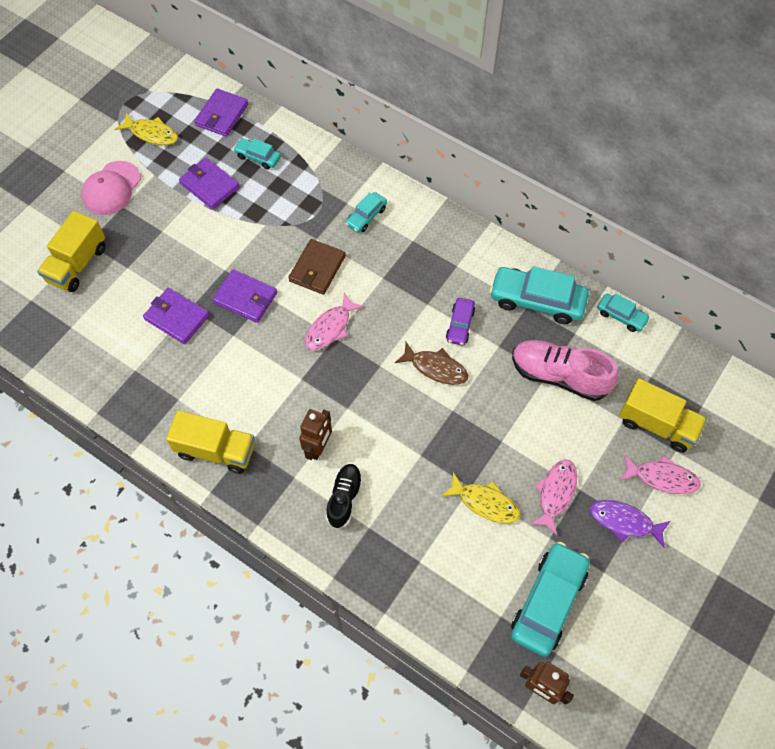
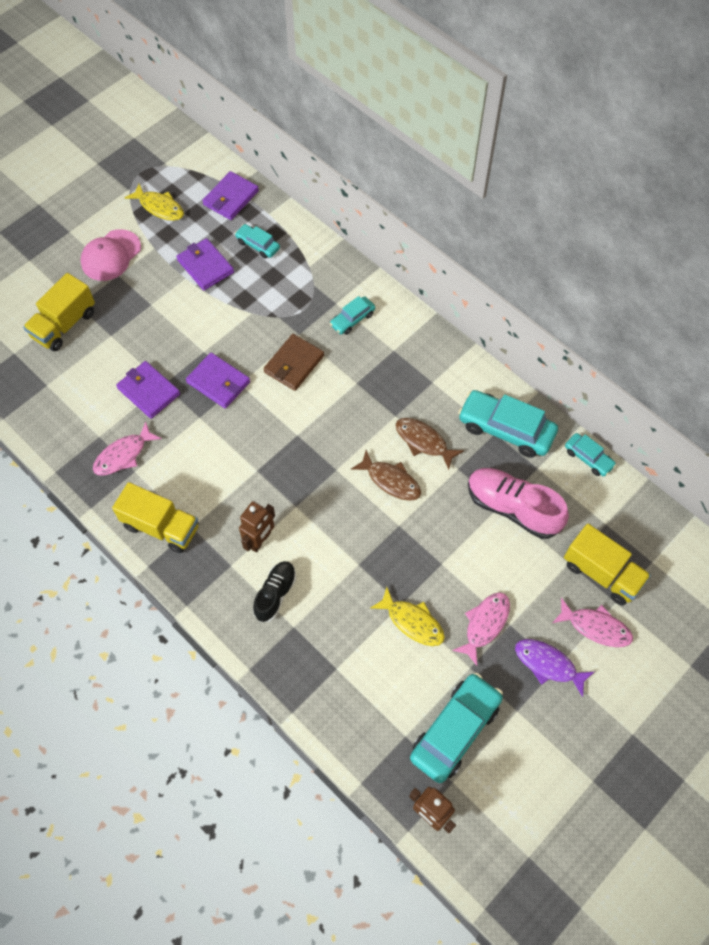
camera: 10 degrees right, 0 degrees up
pink fish [305,293,364,350] -> pink fish moved to [93,421,162,475]
purple car [446,298,475,345] -> brown fish [396,418,464,470]

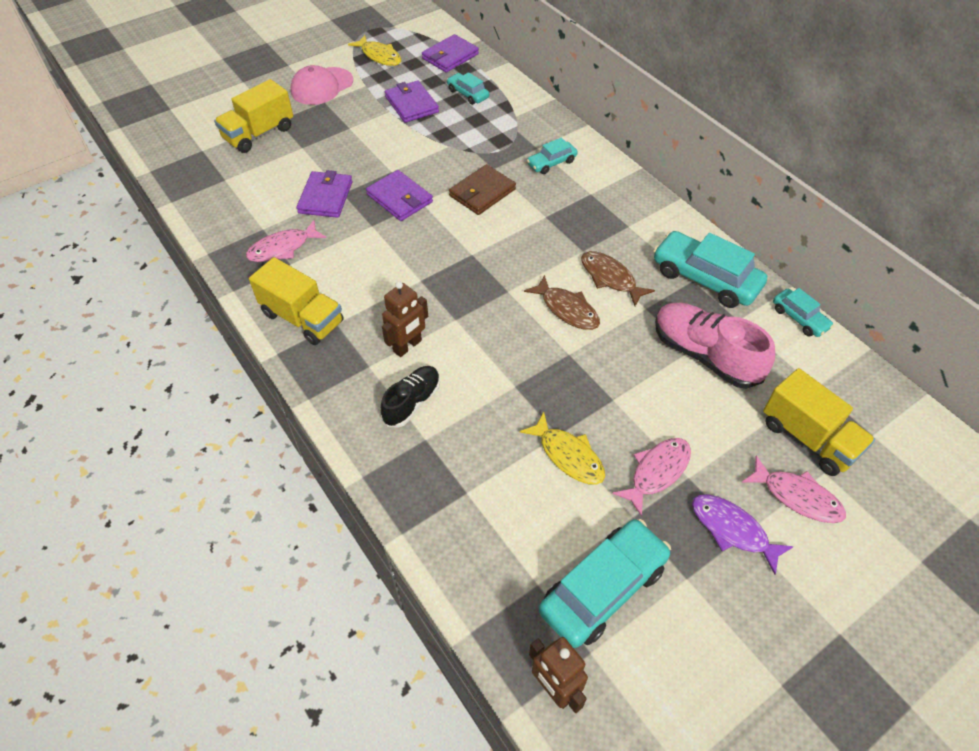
camera: 10 degrees right, 10 degrees down
purple wallet [116,361,180,419] -> purple wallet turned 45 degrees clockwise [296,170,353,218]

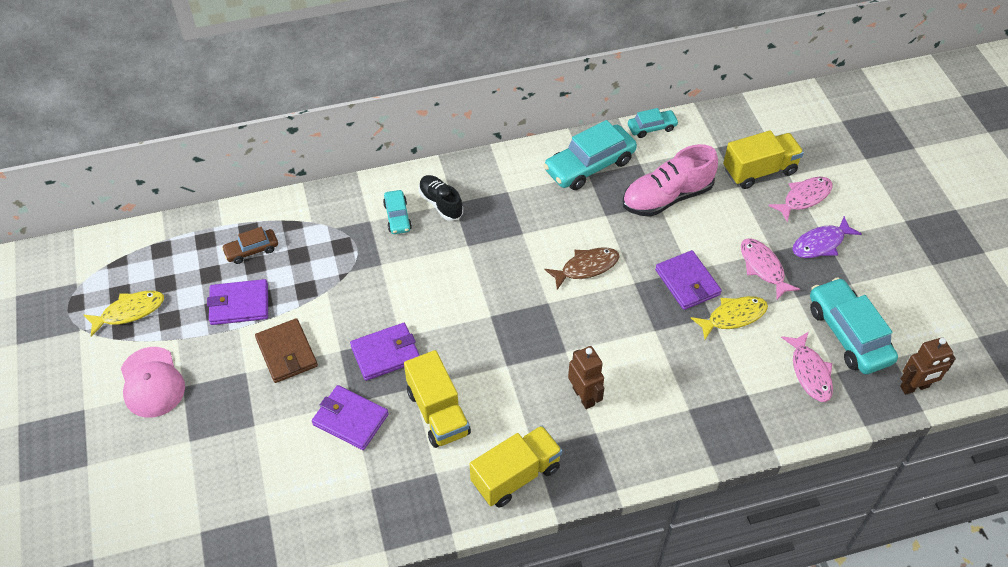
camera: 70 degrees left, 0 degrees up
yellow truck [214,79,293,153] -> yellow truck moved to [404,350,471,448]
pink fish [246,220,326,262] -> pink fish moved to [781,332,833,402]
black shoe [380,366,440,428] -> black shoe moved to [419,175,463,221]
purple wallet [422,34,479,73] -> purple wallet moved to [655,250,722,310]
turquoise car [447,72,489,105] -> brown car [222,227,278,264]
brown wallet [449,164,516,215] -> brown wallet moved to [255,318,318,383]
brown fish [581,251,655,306] -> none

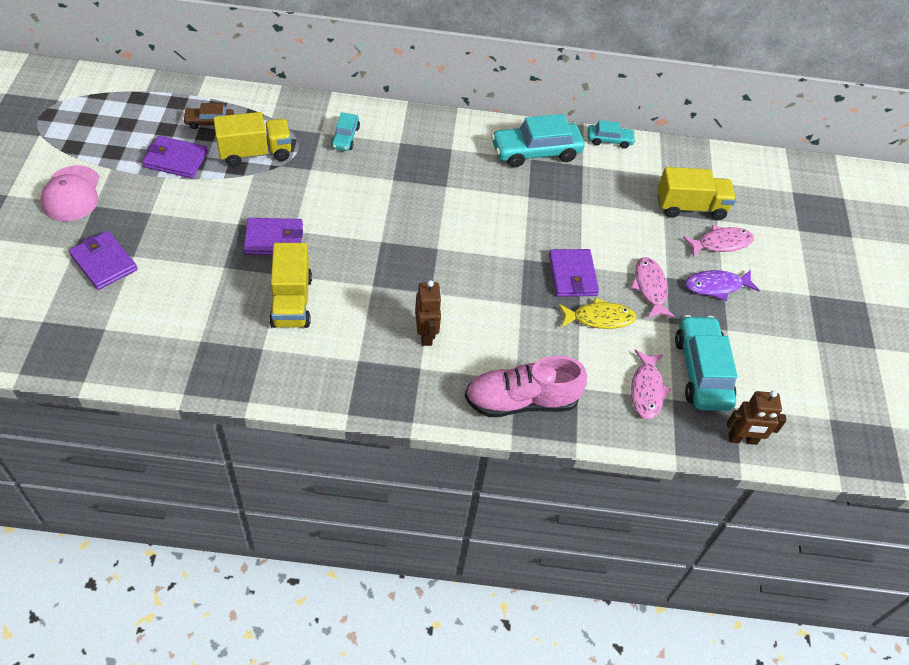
camera: 15 degrees right, 0 degrees up
yellow fish [84,291,164,337] -> none
brown wallet [255,318,318,383] -> none
purple wallet [312,385,389,450] -> purple wallet moved to [69,231,138,290]
black shoe [419,175,463,221] -> none
yellow truck [470,425,562,508] -> yellow truck moved to [213,112,291,167]
brown fish [545,248,620,290] -> none
pink shoe [622,144,718,217] -> pink shoe moved to [465,356,587,417]

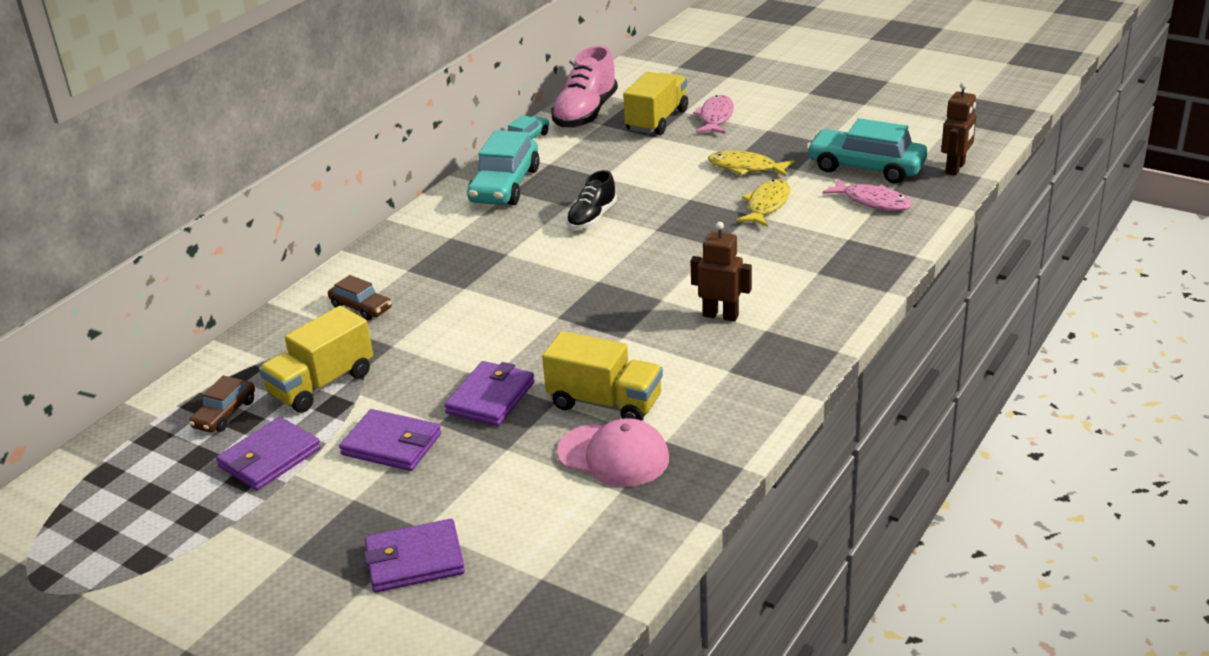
camera: 55 degrees left, 20 degrees down
pink cap [40,165,99,221] -> pink cap moved to [557,418,669,487]
yellow truck [213,112,291,167] -> yellow truck turned 150 degrees counterclockwise [259,306,373,413]
turquoise car [331,112,360,151] -> brown car [328,275,392,320]
pink shoe [465,356,587,417] -> pink shoe moved to [551,46,618,128]
purple wallet [549,249,599,297] -> purple wallet moved to [339,409,441,471]
pink fish [631,257,675,318] -> yellow fish [708,151,794,176]
purple fish [685,270,760,301] -> none
none -> black shoe [566,170,617,230]

